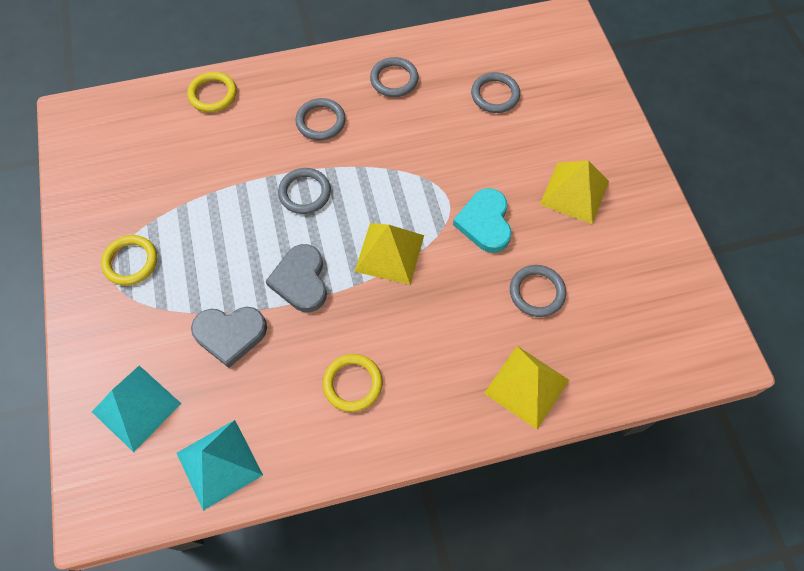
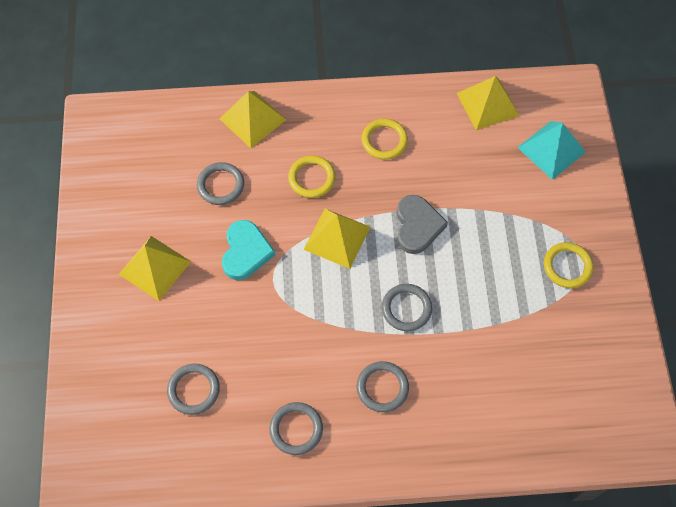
camera: 170 degrees left, 0 degrees up
turquoise pyramid [177,420,263,511] -> yellow pyramid [457,76,519,131]
yellow ring [187,72,237,112] -> yellow ring moved to [288,156,335,198]
grey heart [191,307,267,368] -> none

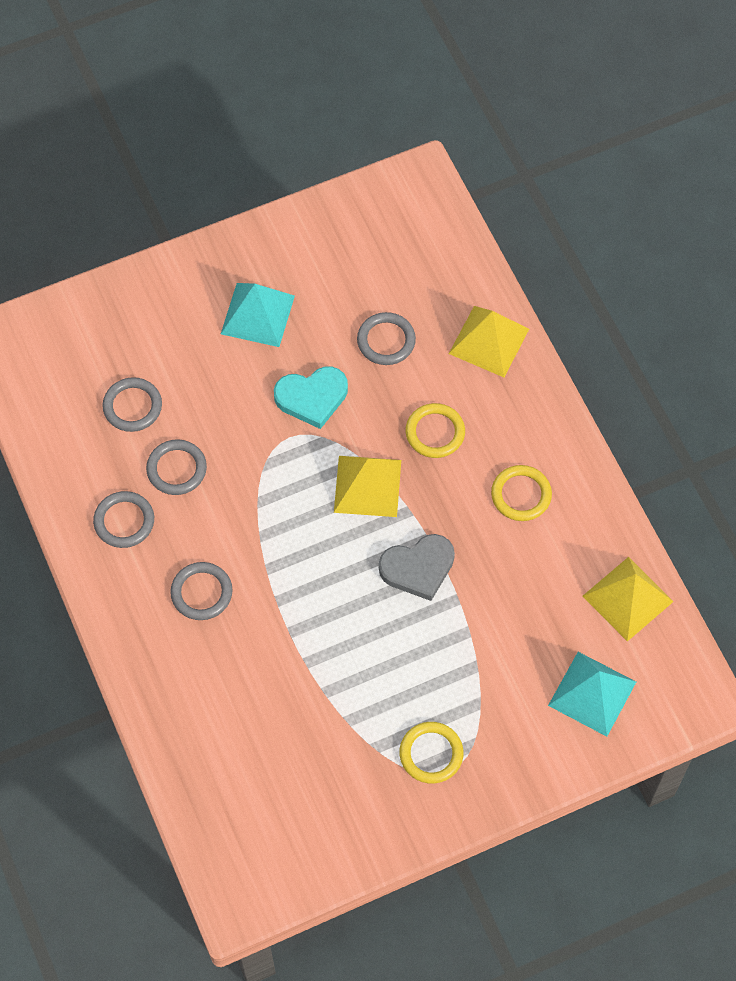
camera: 70 degrees right, 0 degrees up
yellow pyramid [119,236,191,301] -> turquoise pyramid [221,283,295,347]
grey ring [382,284,432,331] -> grey ring moved to [146,439,207,495]

